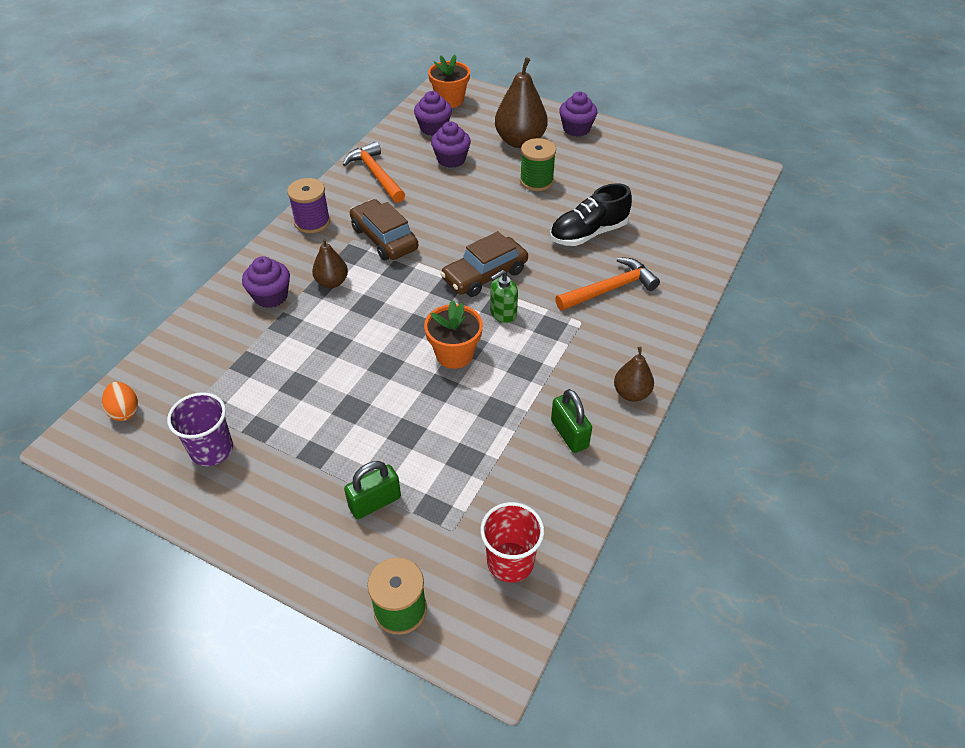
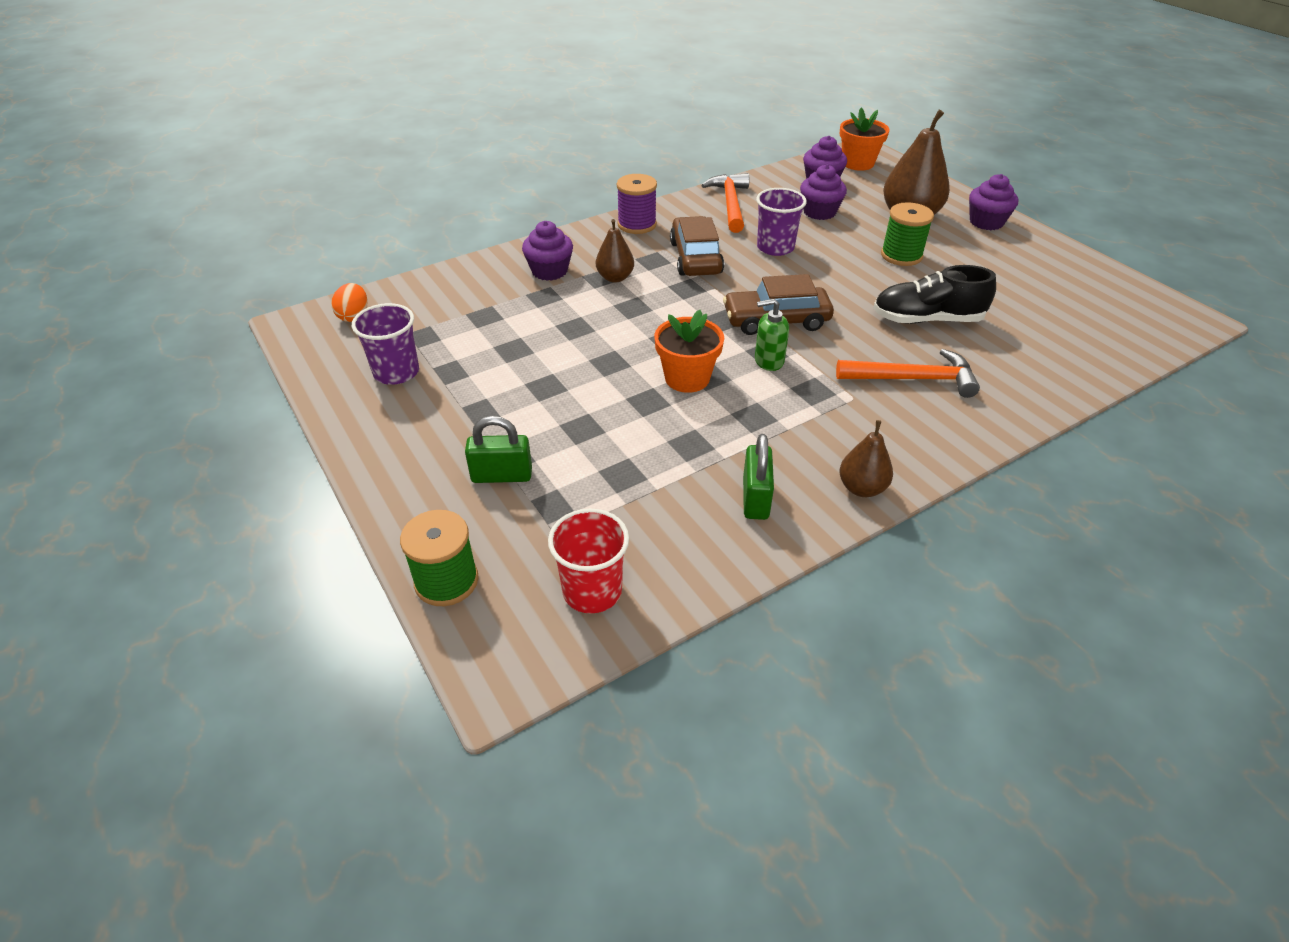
camera: 30 degrees right, 5 degrees down
none -> purple cup [756,188,807,256]

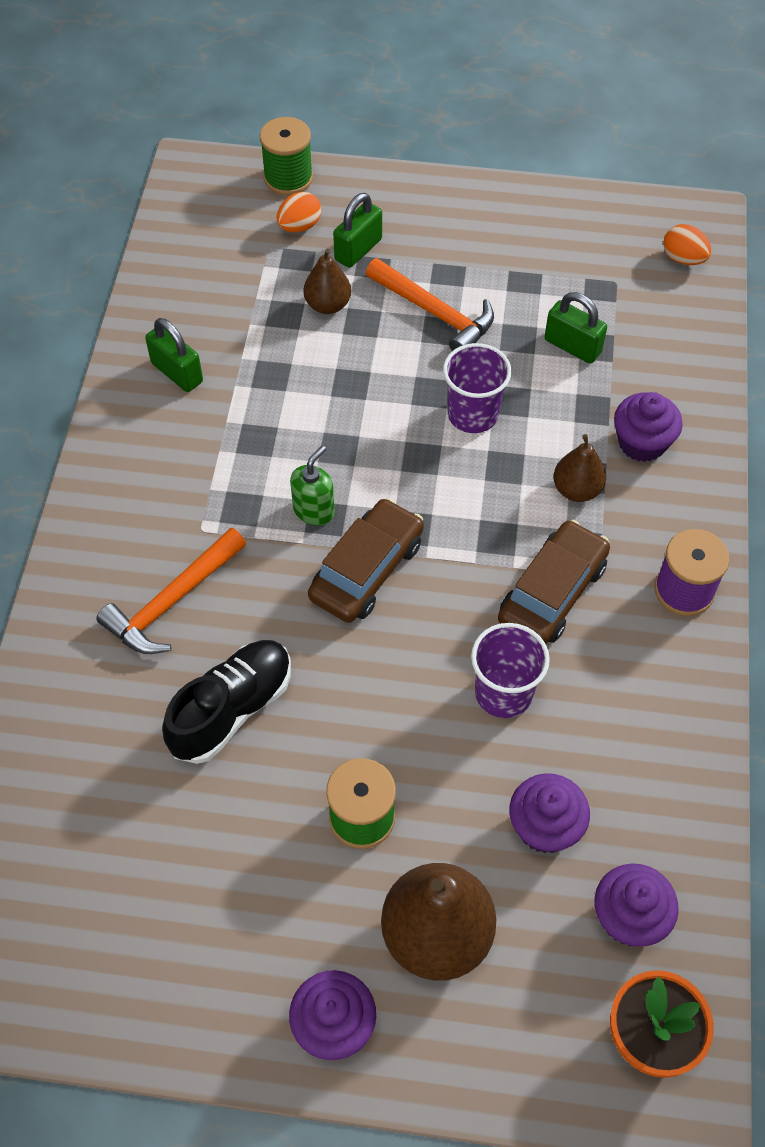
camera: 130 degrees right, 15 degrees up
purple cup [352,303,419,385] -> purple cup moved to [443,343,512,433]
red cup [548,508,629,614] -> none
orange flower pot [654,310,724,393] -> none
brown car [670,216,724,276] -> brown car turned 90 degrees counterclockwise [498,520,610,644]
orange hammer [701,173,749,233] -> orange hammer moved to [366,258,494,351]
brown pear [839,420,893,497] -> brown pear moved to [304,249,351,314]
none -> orange egg [277,192,321,233]
none -> green padlock [545,292,607,364]

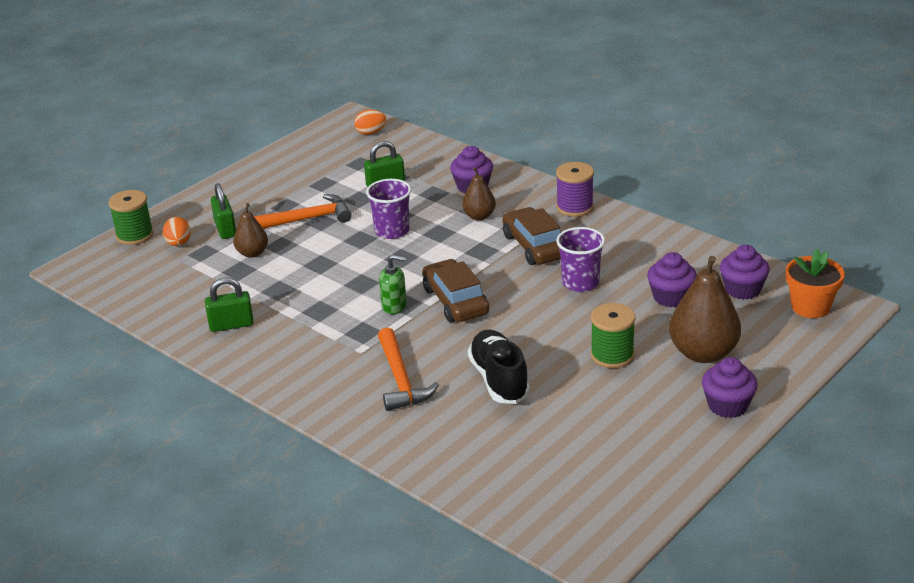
camera: 55 degrees left, 25 degrees down
green soap dispenser [290,446,335,526] -> green soap dispenser turned 120 degrees clockwise [379,255,407,314]

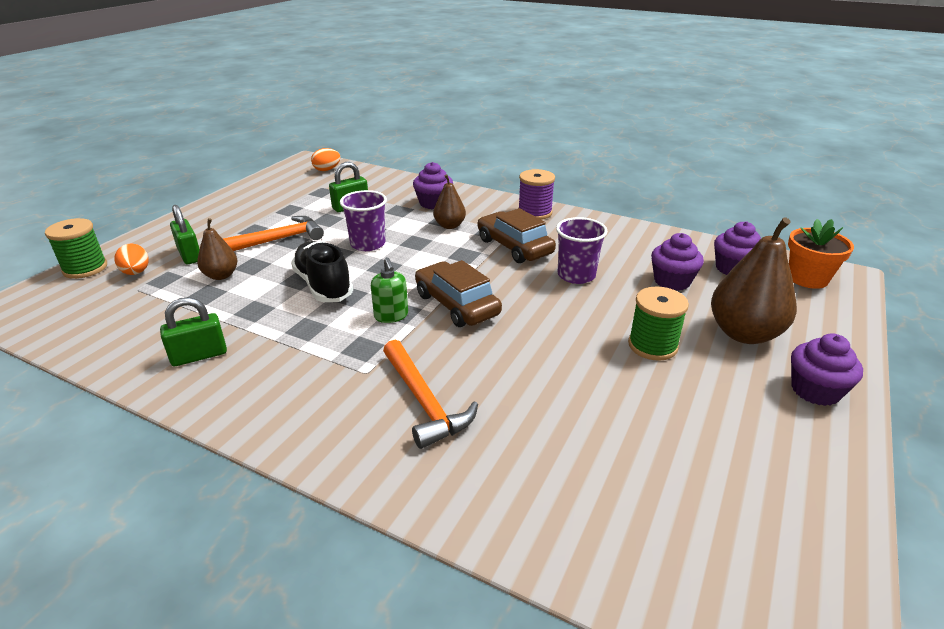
camera: 15 degrees left, 0 degrees up
green soap dispenser [379,255,407,314] -> green soap dispenser turned 75 degrees clockwise [371,257,408,323]
black shoe [468,330,530,404] -> black shoe moved to [291,241,353,302]

